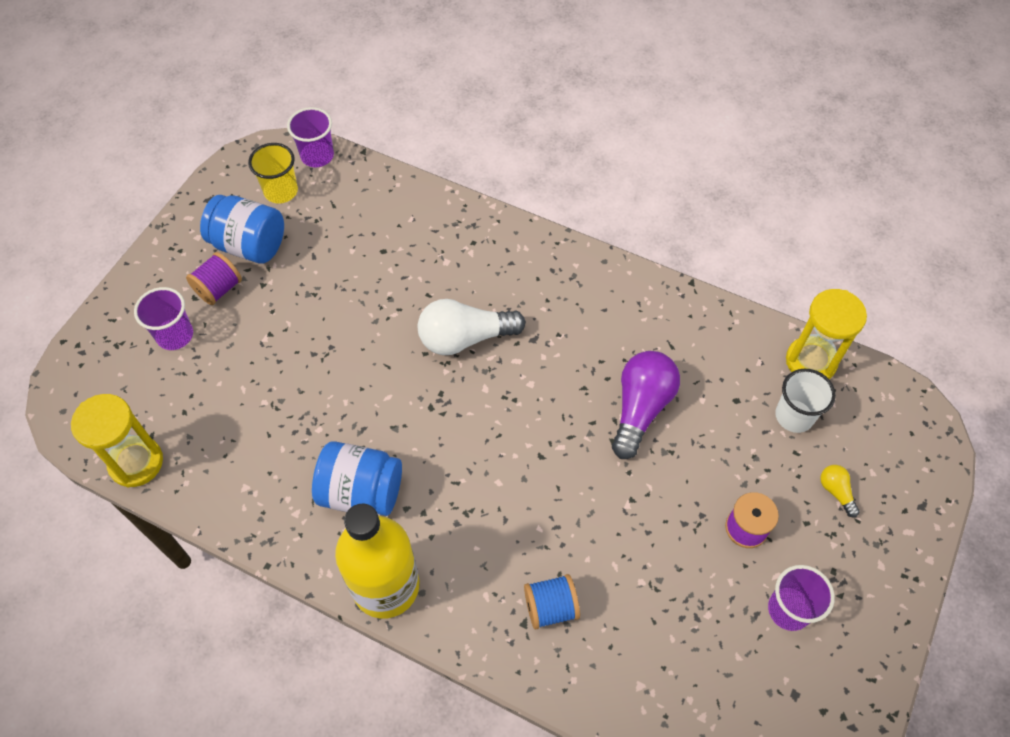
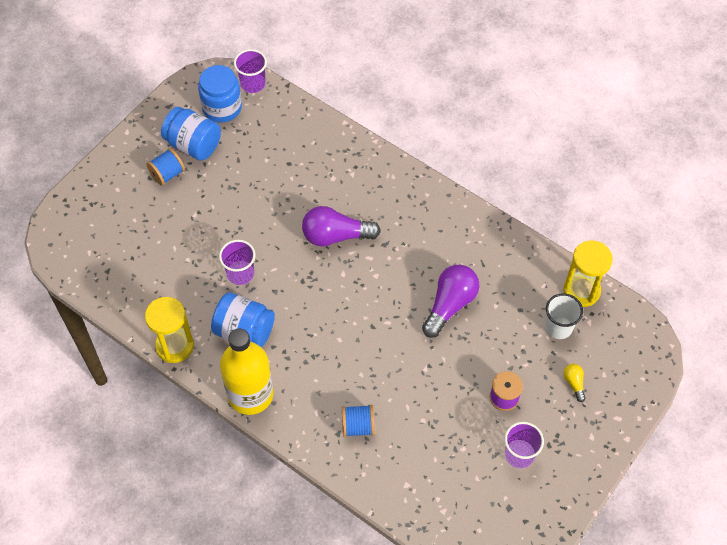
camera: 10 degrees right, 0 degrees up
yellow hourglass [71,394,163,488] -> yellow hourglass moved to [145,297,194,363]
purple cup [134,287,193,350] -> purple cup moved to [219,240,255,285]
purple spool [186,252,242,305] -> blue spool [146,148,185,186]
yellow cup [248,143,298,203] -> blue jar [198,65,242,122]
white light bulb [418,299,526,355] -> purple light bulb [302,206,381,247]

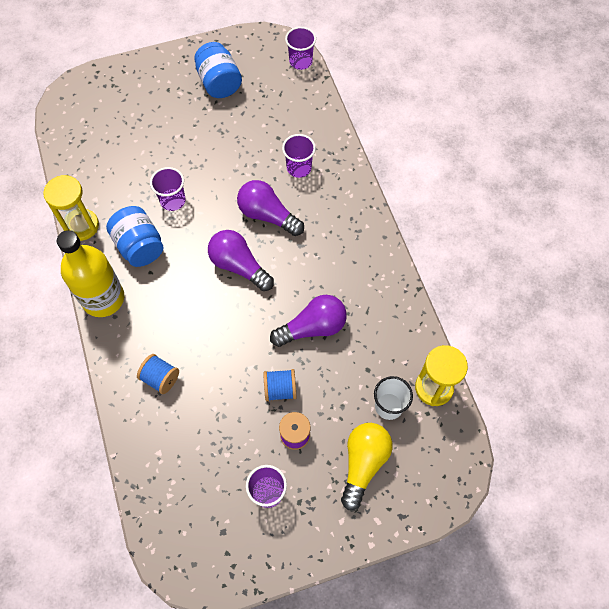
camera: 35 degrees right, 5 degrees up
blue spool [146,148,185,186] -> blue spool moved to [263,369,297,401]
blue jar [198,65,242,122] -> none
yellow light bulb [563,364,586,402] -> yellow light bulb [341,423,392,510], size x2.14
none -> purple light bulb [208,230,274,291]
none -> purple cup [282,134,316,178]

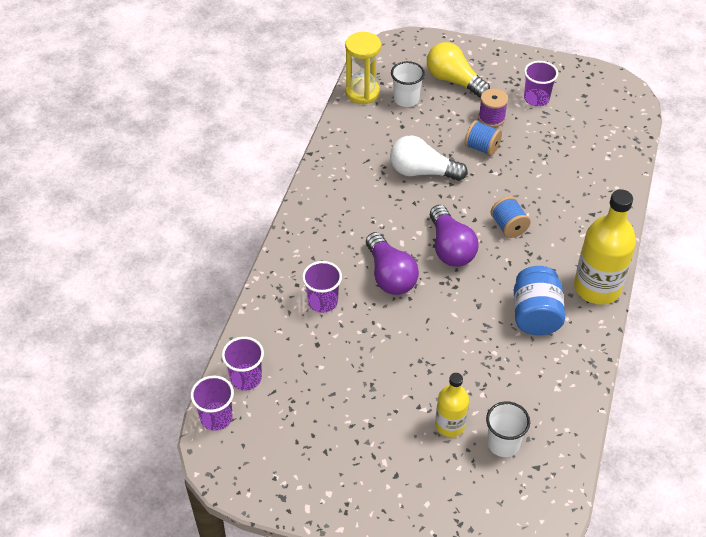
camera: 145 degrees left, 15 degrees down
yellow hourglass [43,175,99,241] -> none
blue spool [137,354,179,394] -> blue spool moved to [490,196,531,238]
purple cup [150,167,186,211] -> purple cup moved to [222,337,264,391]
blue jar [194,42,242,98] -> none
purple light bulb [270,295,347,347] -> white light bulb [390,136,468,181]
yellow light bulb [341,423,392,510] -> yellow light bulb turned 75 degrees clockwise [427,42,490,98]
none -> yellow bottle [435,373,469,437]
none -> white cup [486,401,530,457]

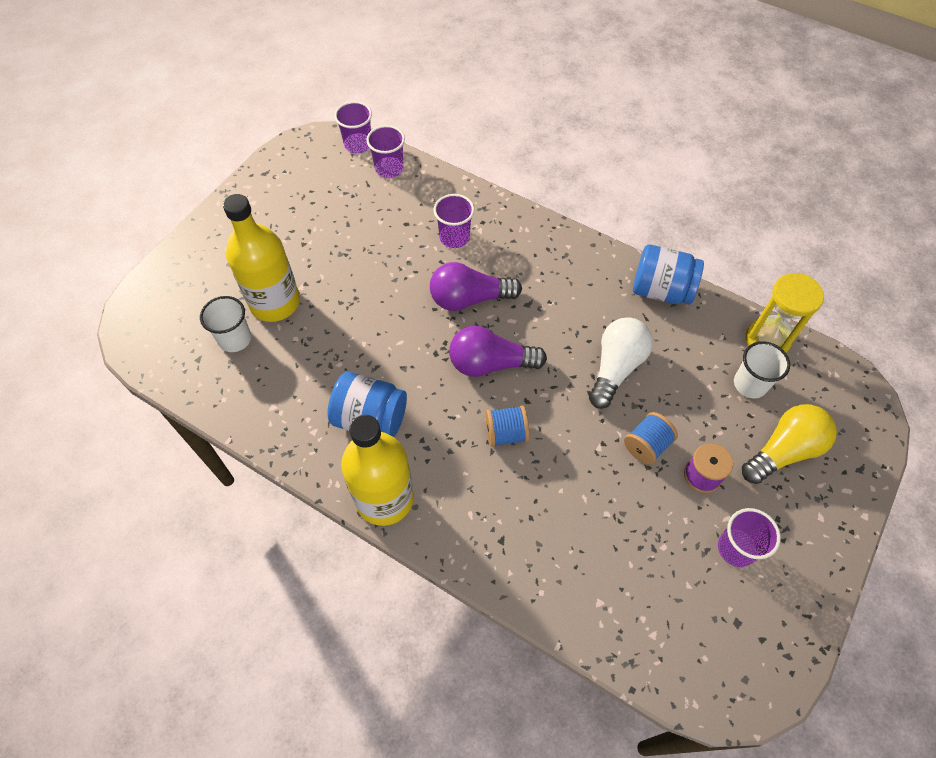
camera: 105 degrees right, 10 degrees up
yellow bottle [435,373,469,437] -> yellow bottle [223,194,300,322], size x1.72
none -> blue jar [633,245,704,304]

